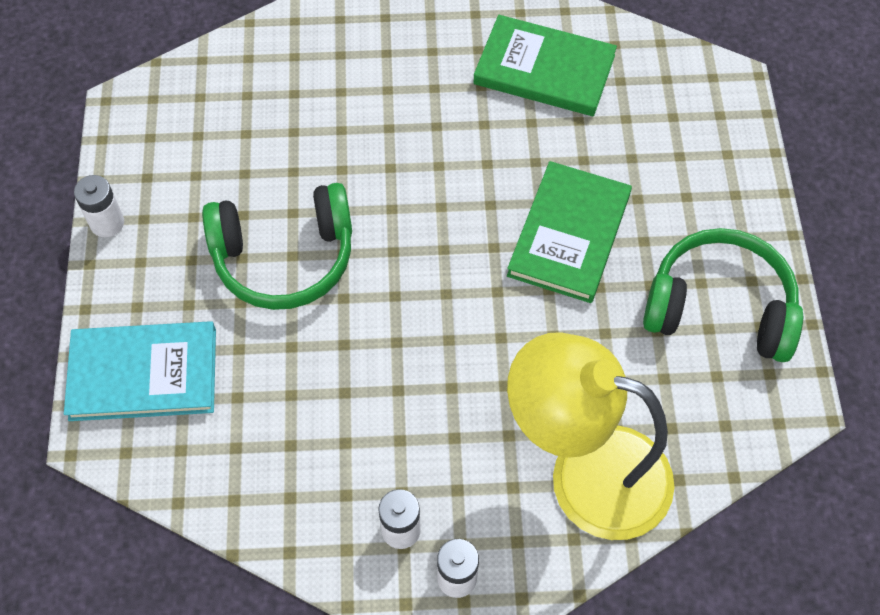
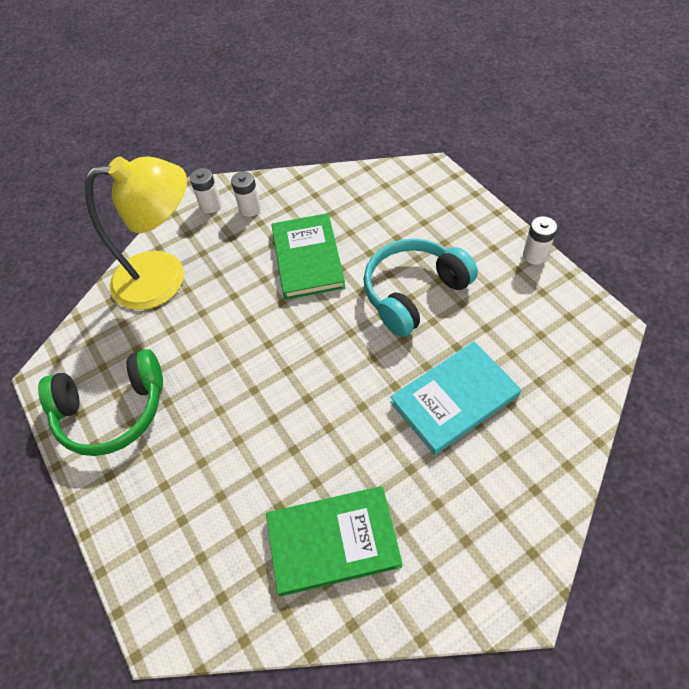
camera: 155 degrees right, 5 degrees down
turquoise book [64,321,216,421] -> turquoise book moved to [390,341,521,455]
green headphones [202,183,352,310] -> turquoise headphones [363,238,478,337]
green book [507,161,632,303] -> green book moved to [271,213,346,300]

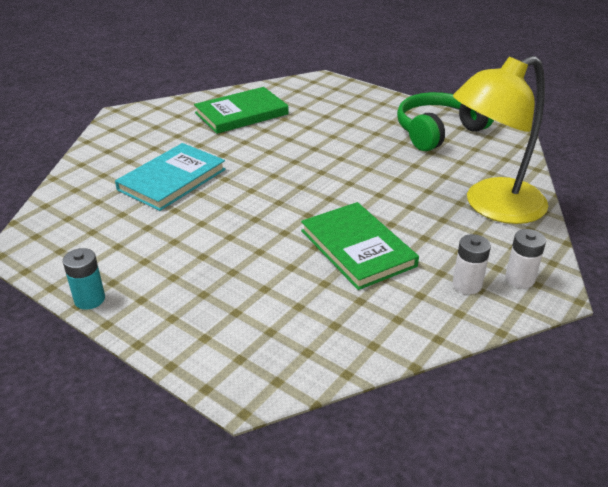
camera: 155 degrees right, 20 degrees down
turquoise headphones [363,238,478,337] -> none
white battery [523,216,557,265] -> turquoise battery [63,248,105,310]

